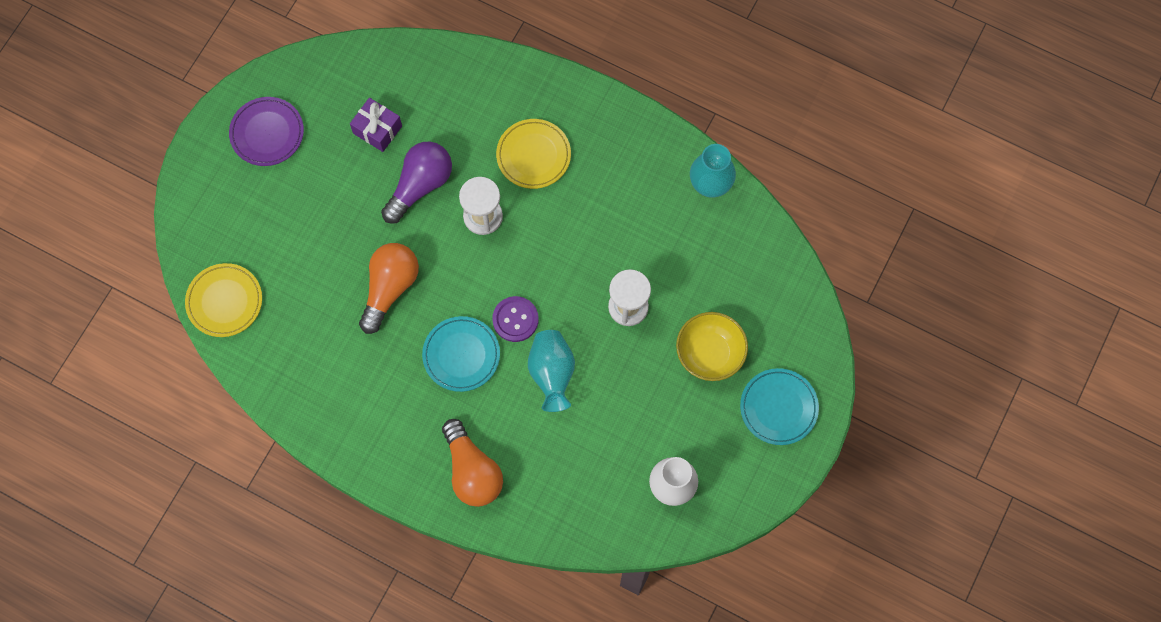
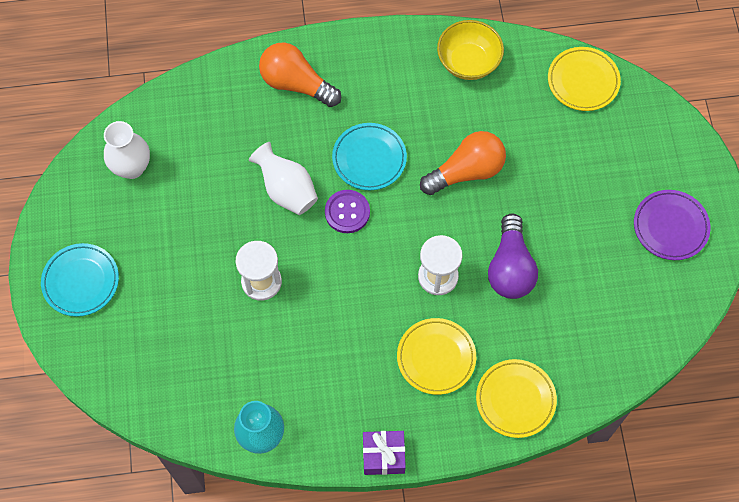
camera: 145 degrees right, 5 degrees down
purple gift [350,98,402,152] -> purple gift moved to [363,431,406,475]
orange light bulb [359,243,419,334] -> orange light bulb turned 105 degrees counterclockwise [420,131,506,195]
turquoise vase [528,330,575,412] -> white vase [249,142,318,215]
yellow bowl [676,312,748,381] -> yellow bowl moved to [437,20,504,80]
none -> yellow plate [476,359,557,438]

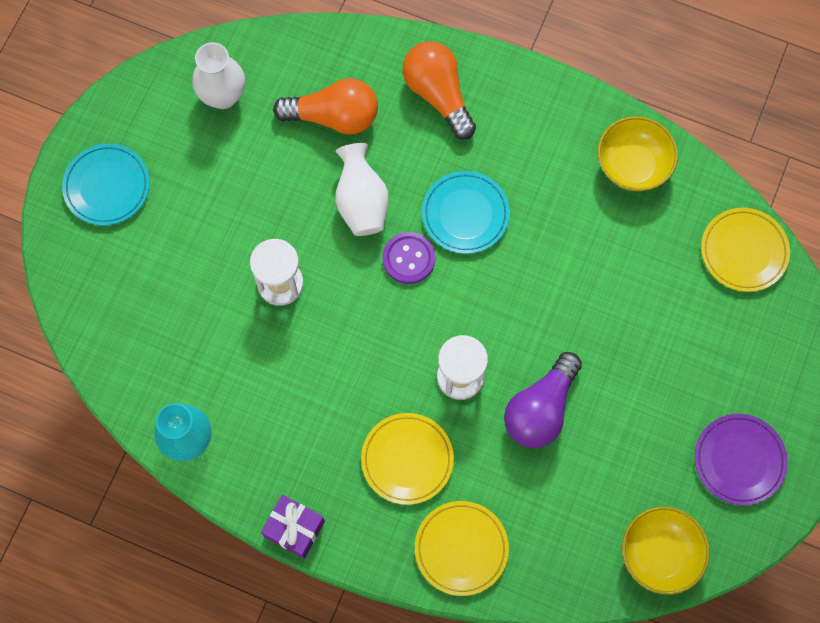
camera: 30 degrees right, 5 degrees up
orange light bulb [420,131,506,195] -> orange light bulb moved to [273,78,378,135]
none -> yellow bowl [622,507,710,595]

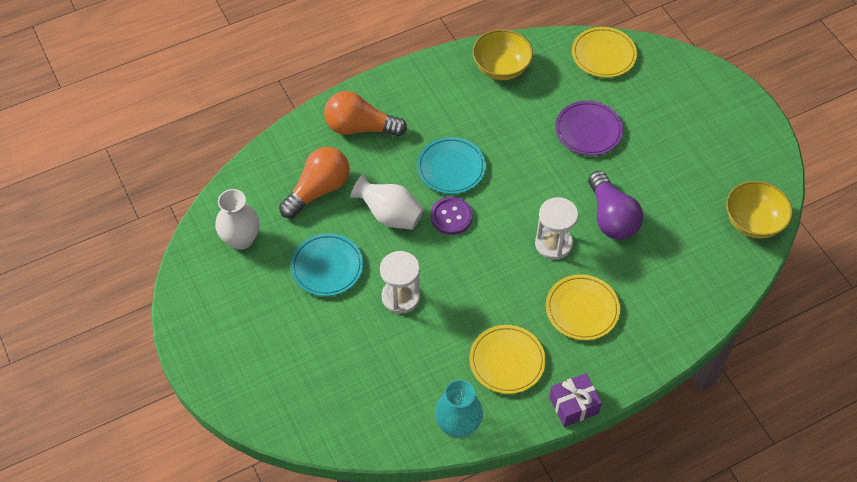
camera: 50 degrees left, 15 degrees down
turquoise plate [62,144,150,226] -> turquoise plate moved to [290,233,363,296]
yellow plate [415,501,509,596] -> yellow plate moved to [469,325,546,394]
purple plate [695,414,788,505] -> purple plate moved to [555,101,623,156]

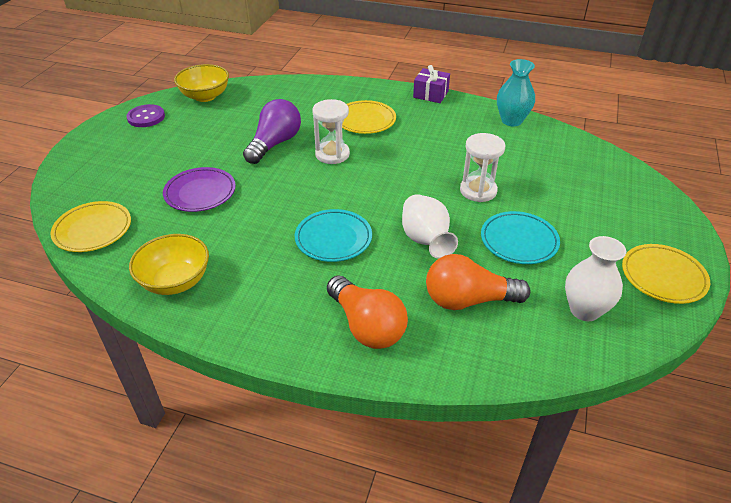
camera: 135 degrees left, 15 degrees down
purple button [430,197,473,235] -> purple button moved to [126,104,165,127]
yellow plate [469,325,546,394] -> yellow plate moved to [622,244,710,304]

